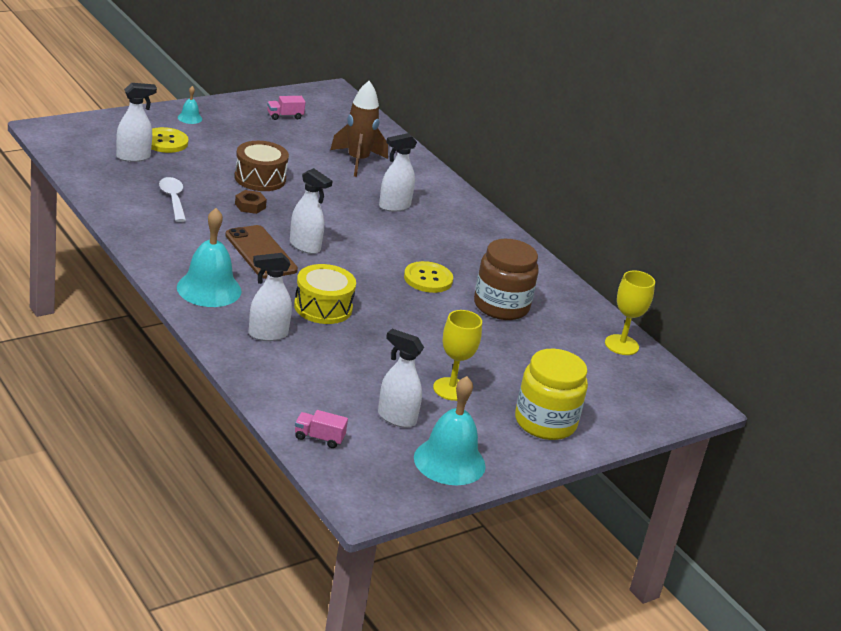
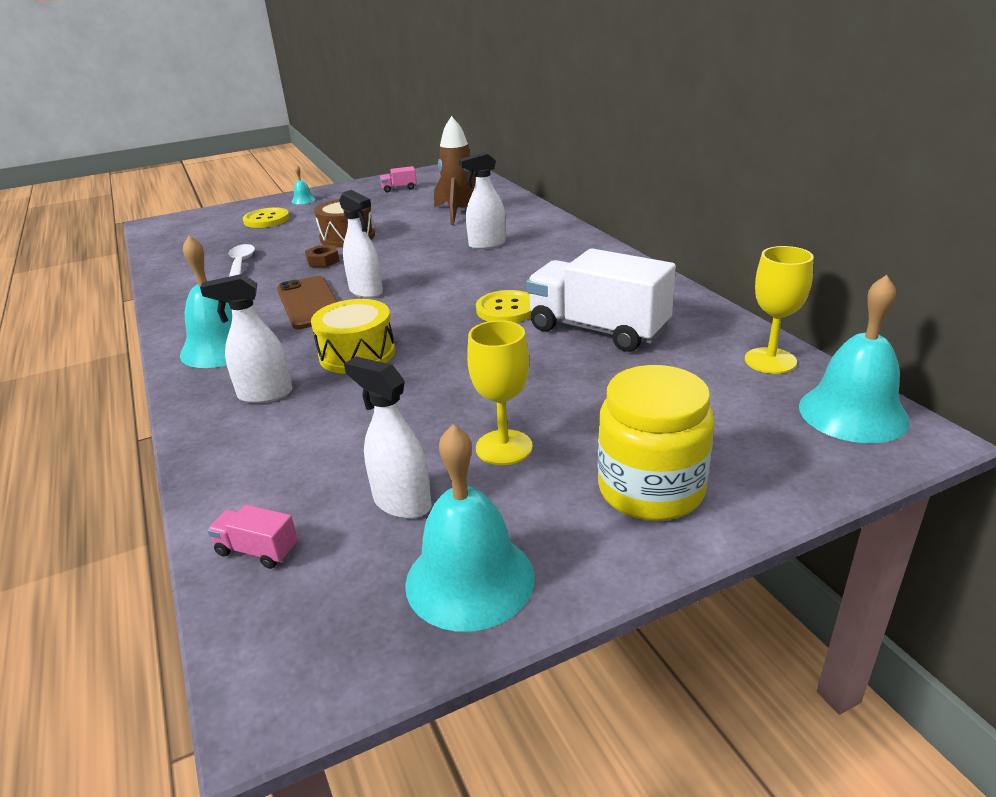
camera: 15 degrees right, 0 degrees up
white spray bottle [116,83,157,162] -> none
brown jar [474,239,539,320] -> white truck [526,248,676,352]
none -> turquoise bell [799,275,910,443]

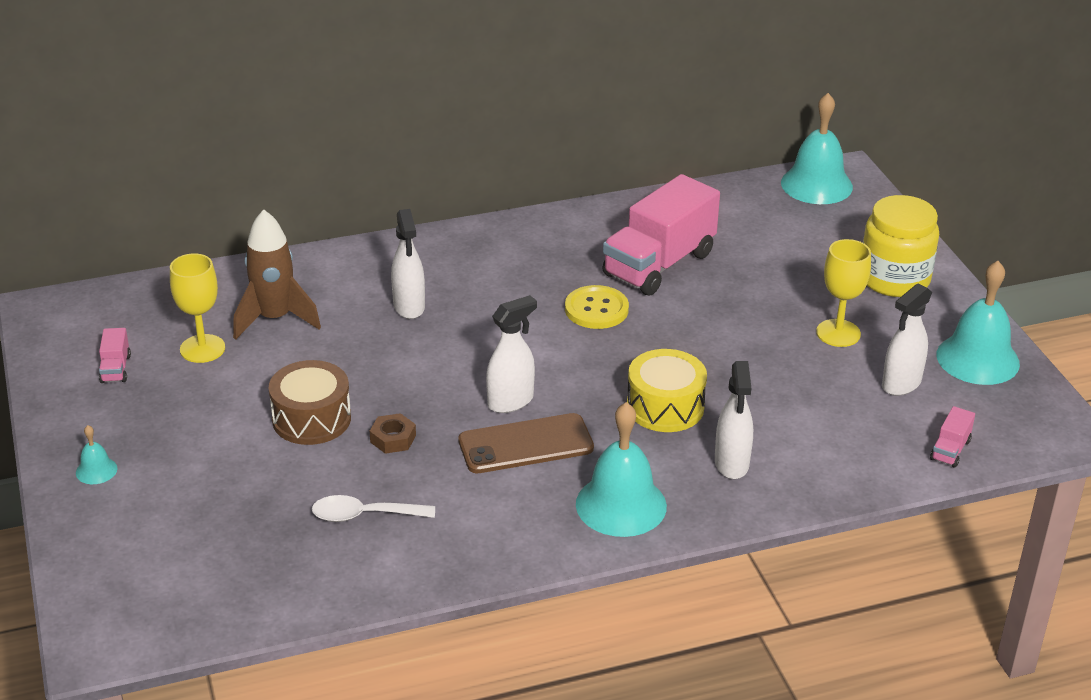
camera: 85 degrees left, 5 degrees up
yellow button [243,208,290,228] -> none
white truck [526,248,676,352] -> pink truck [603,174,720,295]
yellow goblet [745,246,814,374] -> yellow goblet moved to [170,253,225,363]

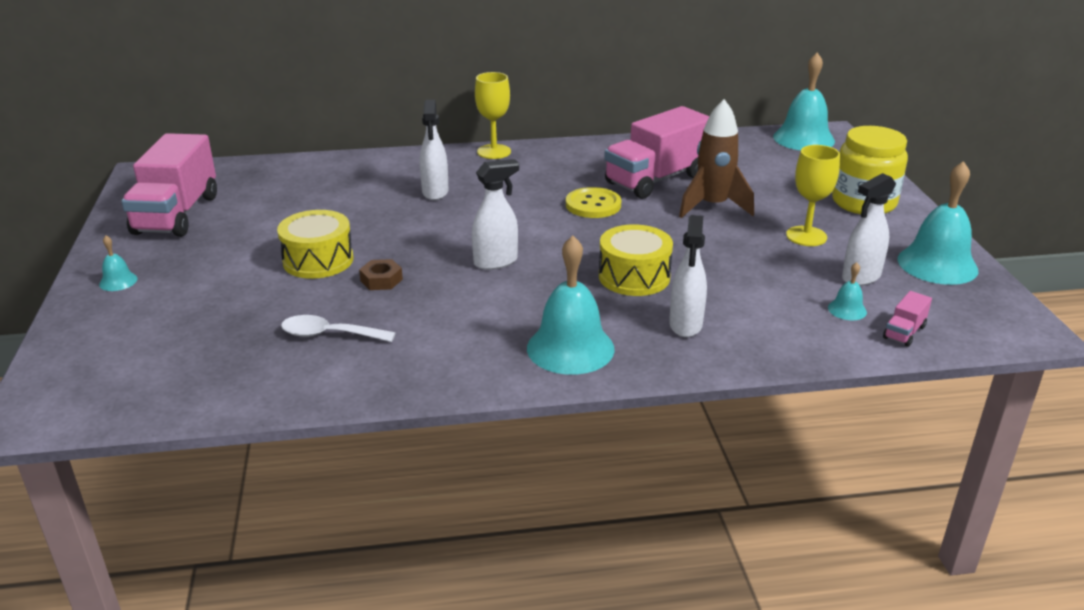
camera: 10 degrees right, 5 degrees down
pink truck [99,328,131,383] -> pink truck [121,133,217,237], size x2.43
yellow goblet [170,253,225,363] -> yellow goblet moved to [475,72,511,159]
brown rocket [233,209,321,340] -> brown rocket moved to [679,99,754,218]
brown drum [269,360,351,445] -> yellow drum [277,210,354,279]
brown phone [458,413,594,473] -> none
none -> turquoise bell [828,262,867,320]

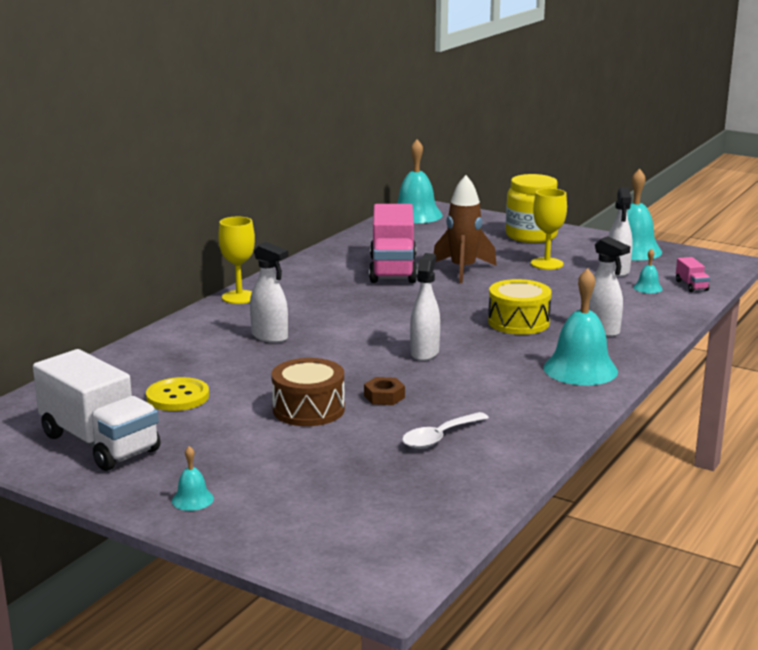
camera: 50 degrees left, 10 degrees down
pink truck [121,133,217,237] -> white truck [33,349,160,471]
yellow drum [277,210,354,279] -> brown drum [271,358,345,426]
yellow button [566,187,621,218] -> yellow button moved to [146,377,209,411]

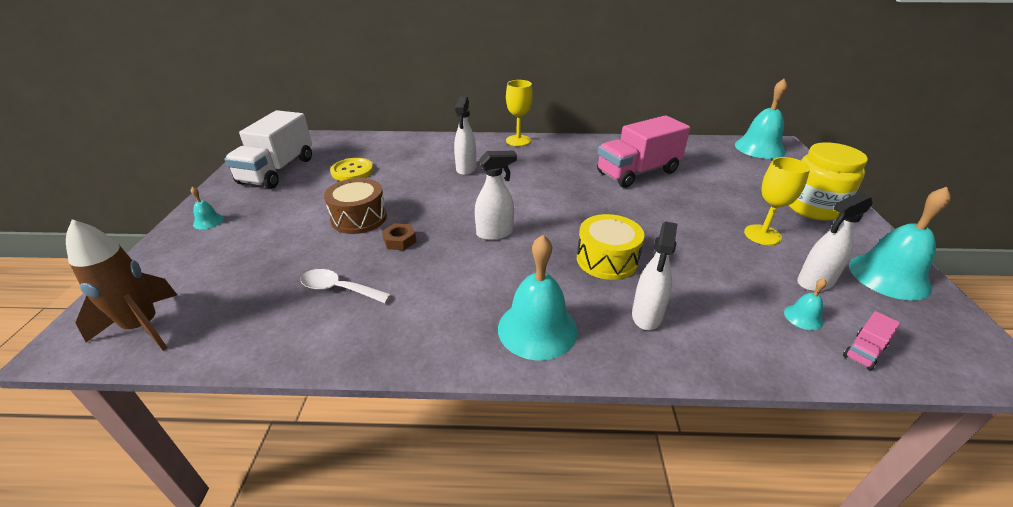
camera: 60 degrees right, 15 degrees up
brown rocket [433,175,497,283] -> brown rocket moved to [66,219,177,351]

